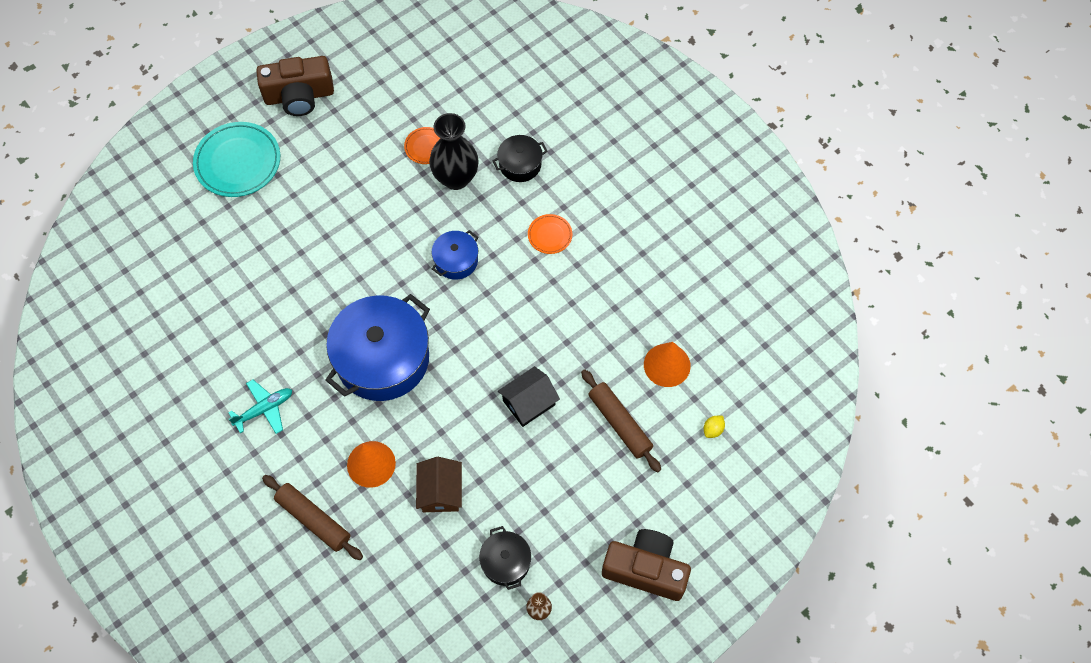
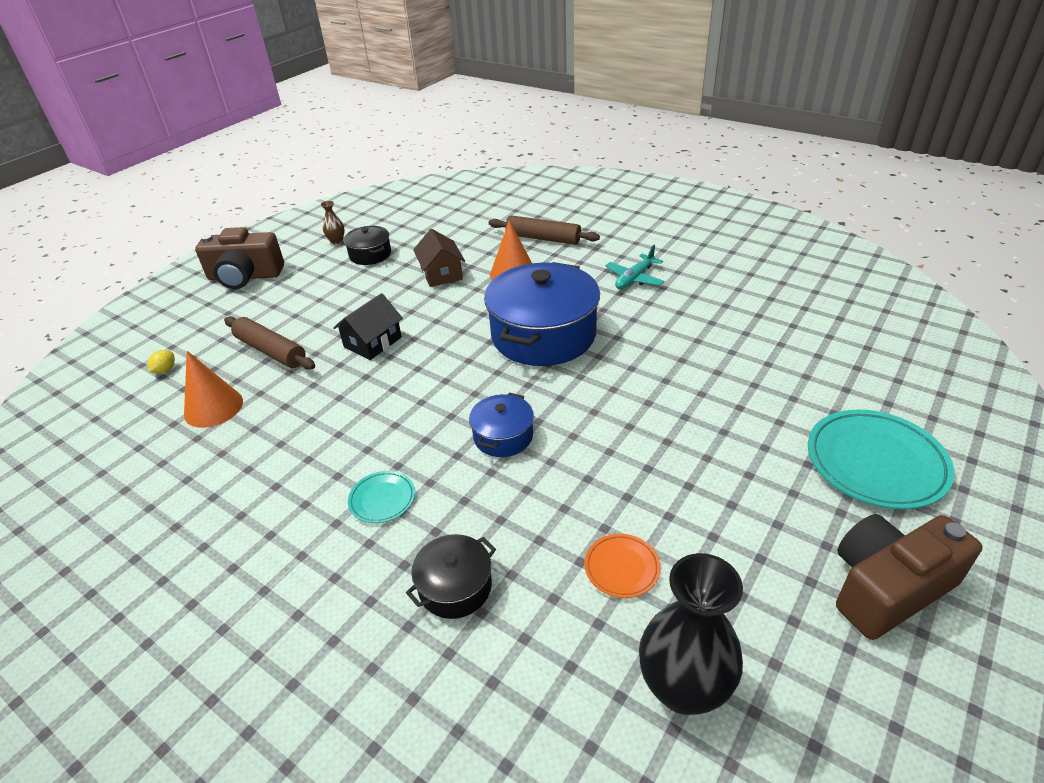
camera: 165 degrees right, 25 degrees down
black vase [429,113,479,190] -> black vase moved to [639,553,743,715]
orange plate [528,214,572,254] -> turquoise plate [348,471,415,523]

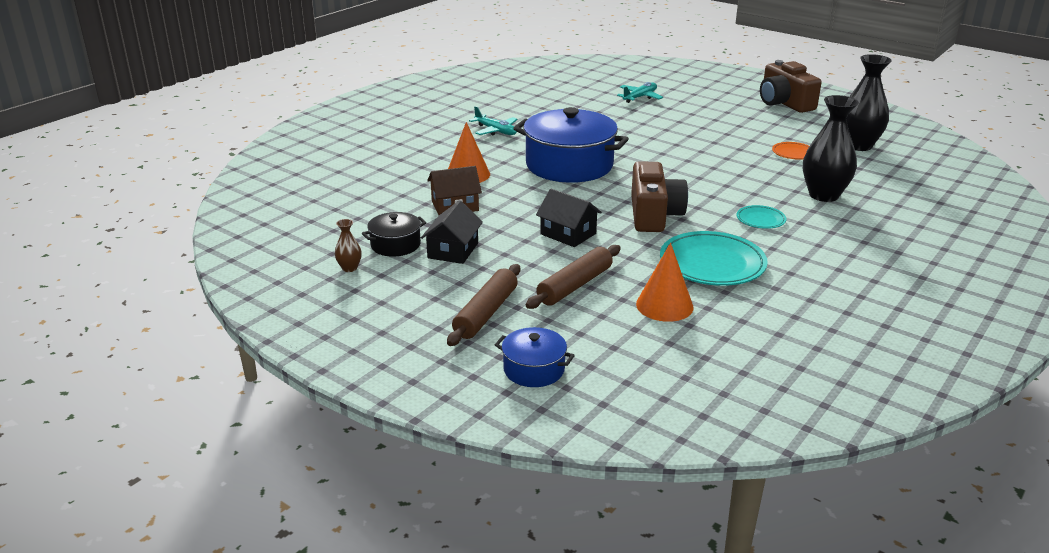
camera: 90 degrees left, 10 degrees down
yellow lemon [148,350,175,374] -> none
brown camera [195,227,284,289] -> brown camera moved to [631,161,688,232]
black pot [406,534,496,619] -> black vase [803,95,859,202]
blue pot [469,393,534,457] -> blue pot moved to [495,327,575,387]
brown rolling pin [489,215,600,245] -> brown rolling pin moved to [447,264,520,346]
turquoise plate [808,410,954,509] -> turquoise plate moved to [660,231,768,286]
none -> black house [421,200,483,264]
none -> turquoise plane [617,82,663,103]

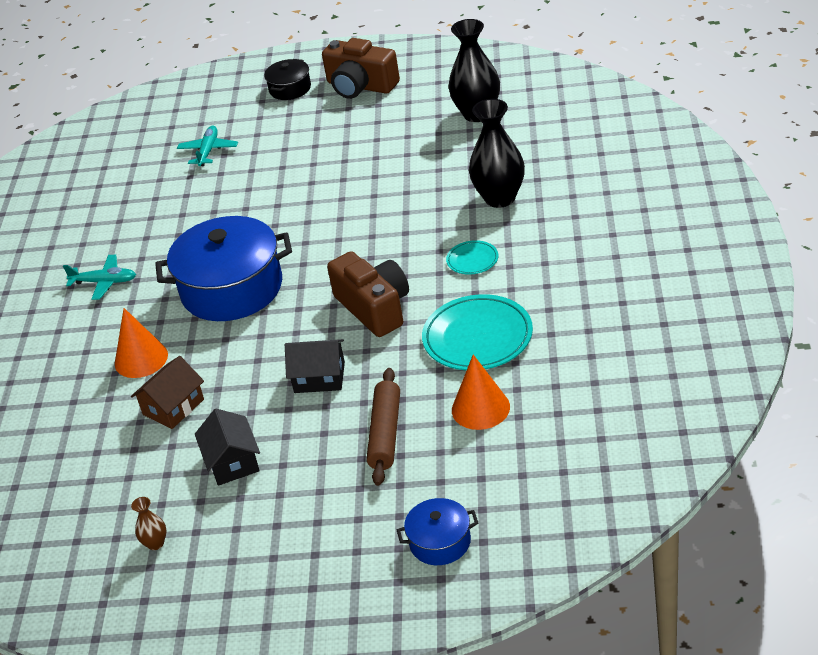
camera: 30 degrees left, 10 degrees up
black pot [362,212,427,257] -> black pot moved to [264,59,311,100]
brown rolling pin [447,264,520,346] -> none
orange plate [772,142,809,160] -> none

